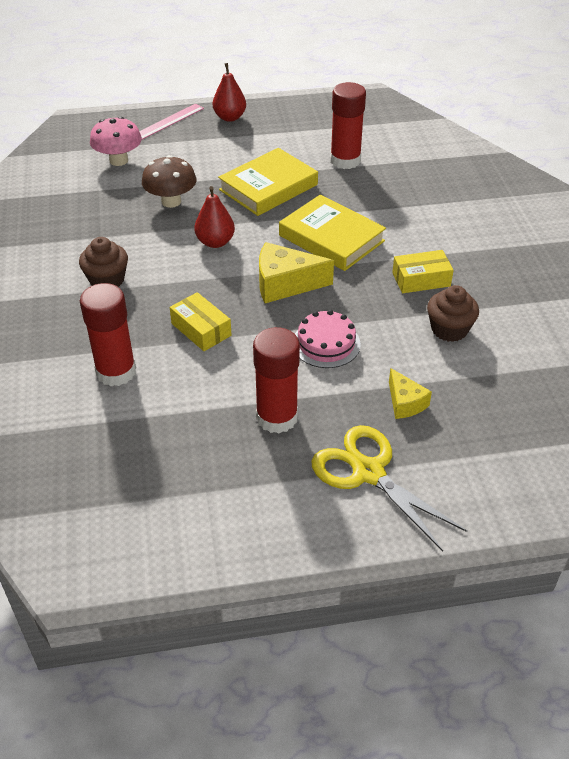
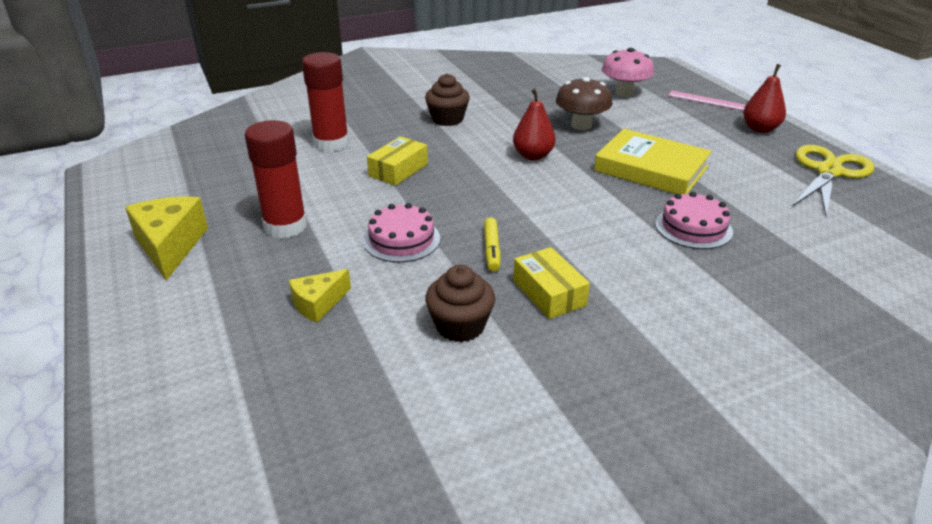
camera: 75 degrees right, 10 degrees down
yellow cheese [259,242,334,303] -> yellow cheese moved to [125,197,208,280]
yellow book [279,195,386,271] -> none
yellow scissors [311,425,467,551] -> yellow scissors moved to [792,145,875,216]
red glue stick [330,82,366,169] -> none
none -> yellow marker [484,218,501,272]
none -> pink cake [655,192,733,249]

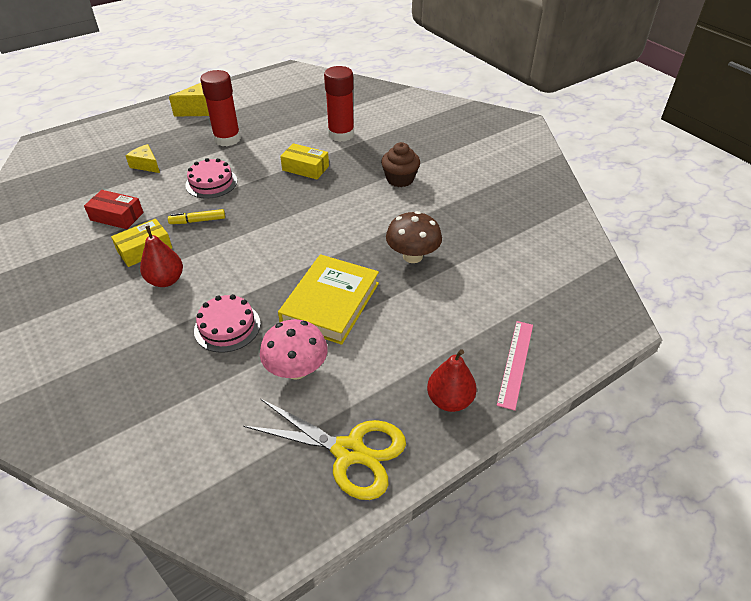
camera: 80 degrees right, 10 degrees up
brown cupcake [425,265,495,342] -> red box [84,190,144,229]
red pear [513,88,556,161] -> red pear moved to [140,226,183,287]
pink mushroom [602,48,654,97] -> pink mushroom moved to [260,319,328,380]

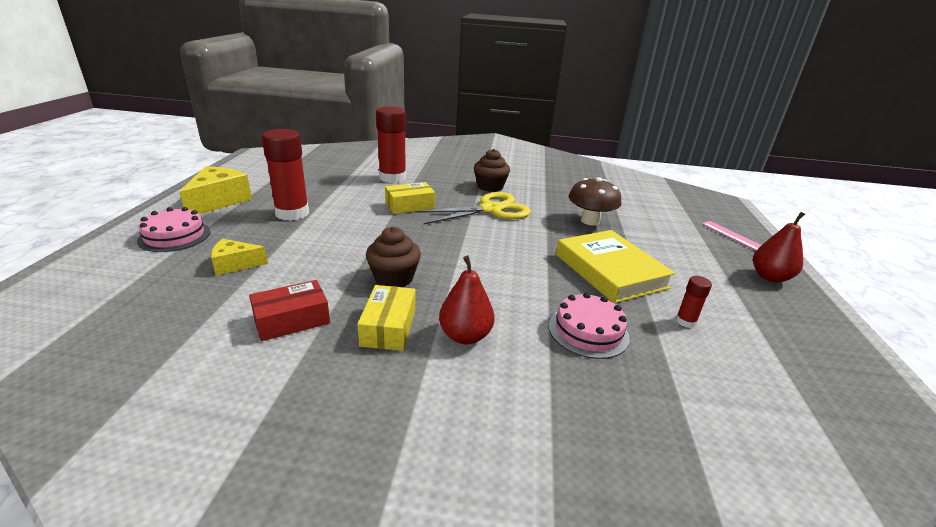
camera: 50 degrees left, 15 degrees down
yellow marker [168,209,225,224] -> brown cupcake [366,227,421,287]
pink cake [185,158,237,199] -> pink cake moved to [137,207,211,252]
yellow scissors [243,399,406,500] -> yellow scissors moved to [415,192,531,224]
pink mushroom [260,319,328,380] -> red glue stick [676,276,712,328]

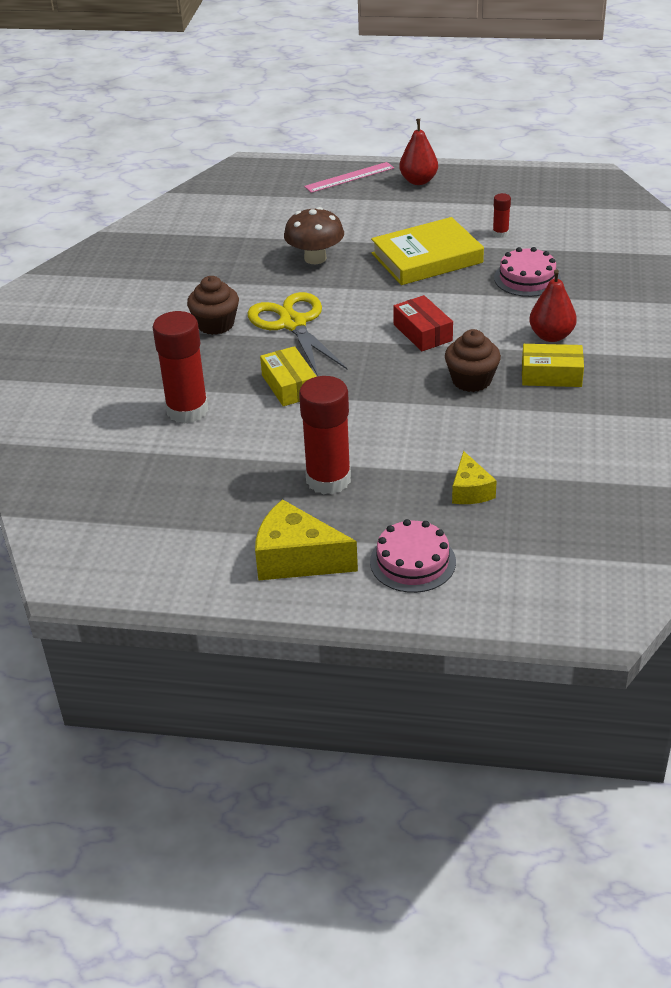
camera: 85 degrees left, 10 degrees up
red box [249,280,330,341] -> red box moved to [393,295,453,351]

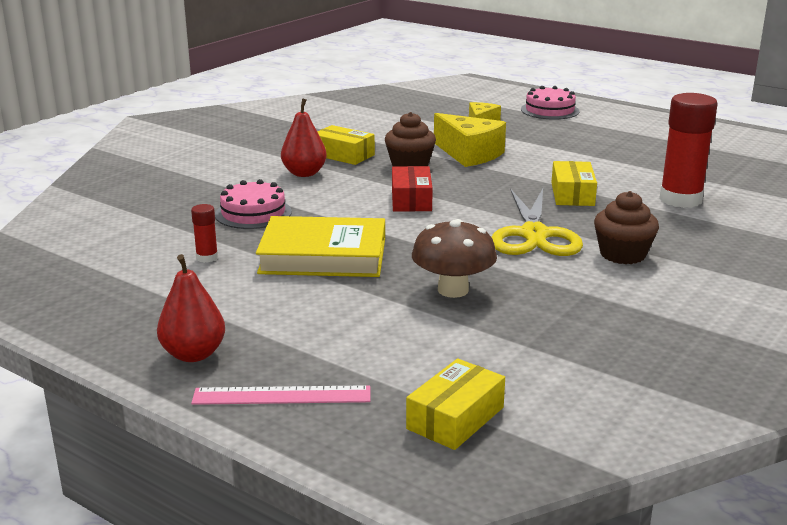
camera: 155 degrees left, 15 degrees down
yellow cheese [255,499,358,581] -> yellow cheese moved to [434,113,506,167]
red glue stick [299,376,351,495] -> none
none -> yellow box [406,358,505,450]

